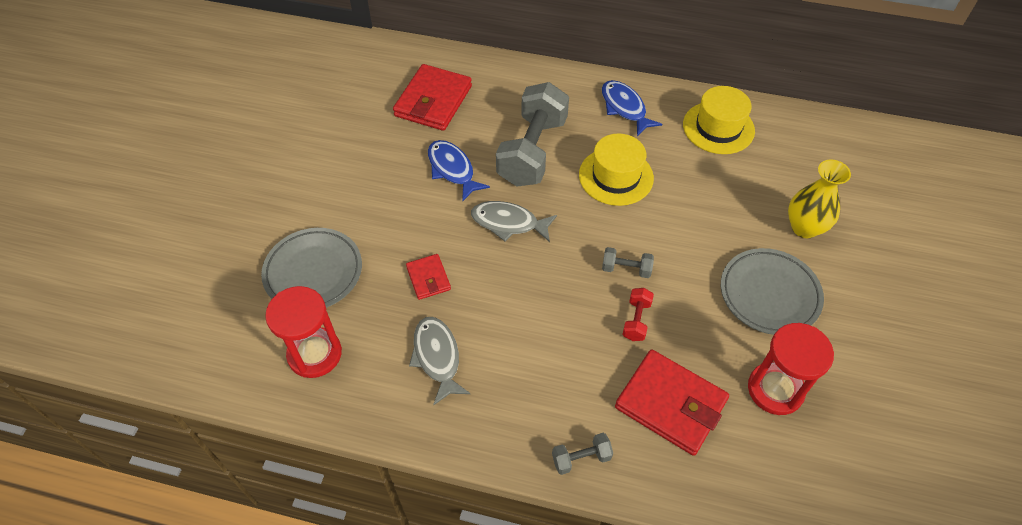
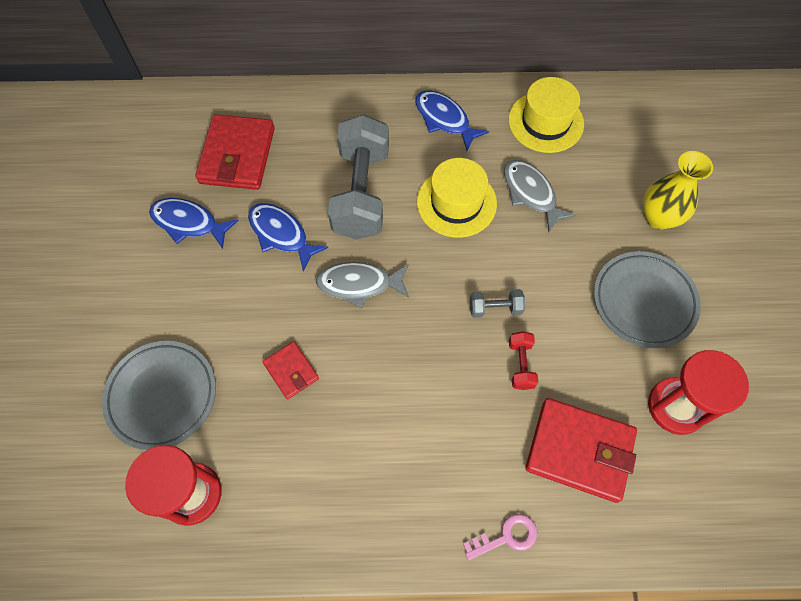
camera: 15 degrees left, 10 degrees up
grey fish [409,317,471,406] -> grey fish moved to [504,160,576,233]
grey dumbbell [552,433,613,475] -> pink key [463,514,537,560]
none -> blue fish [149,198,239,249]

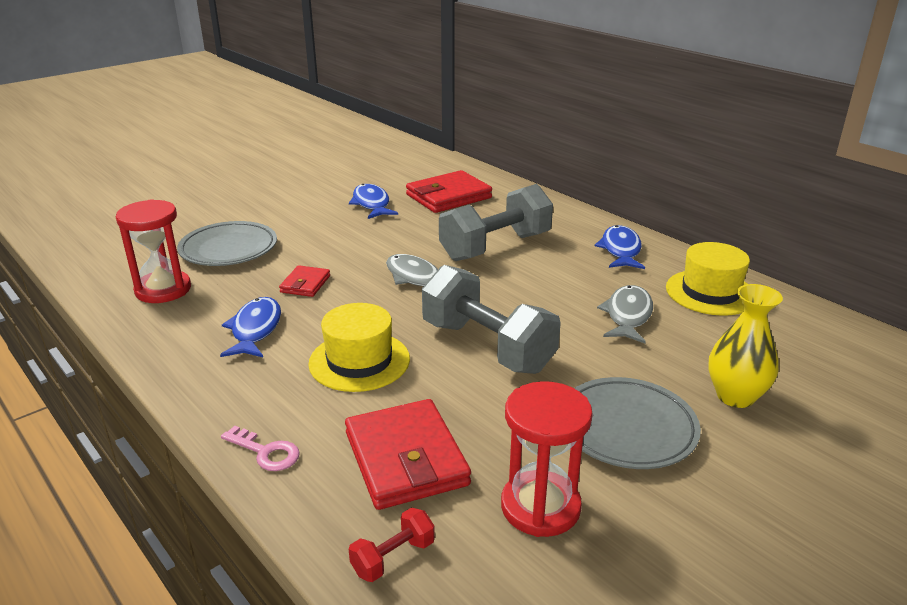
camera: 50 degrees right, 35 degrees down
blue fish [248,203,328,271] -> blue fish moved to [220,297,281,357]
yellow hat [417,158,497,238] -> yellow hat moved to [308,303,410,392]
grey dumbbell [470,289,525,318] -> grey dumbbell [422,265,561,374], size x2.36
red dumbbell [509,331,539,390] -> red dumbbell moved to [349,508,435,582]

